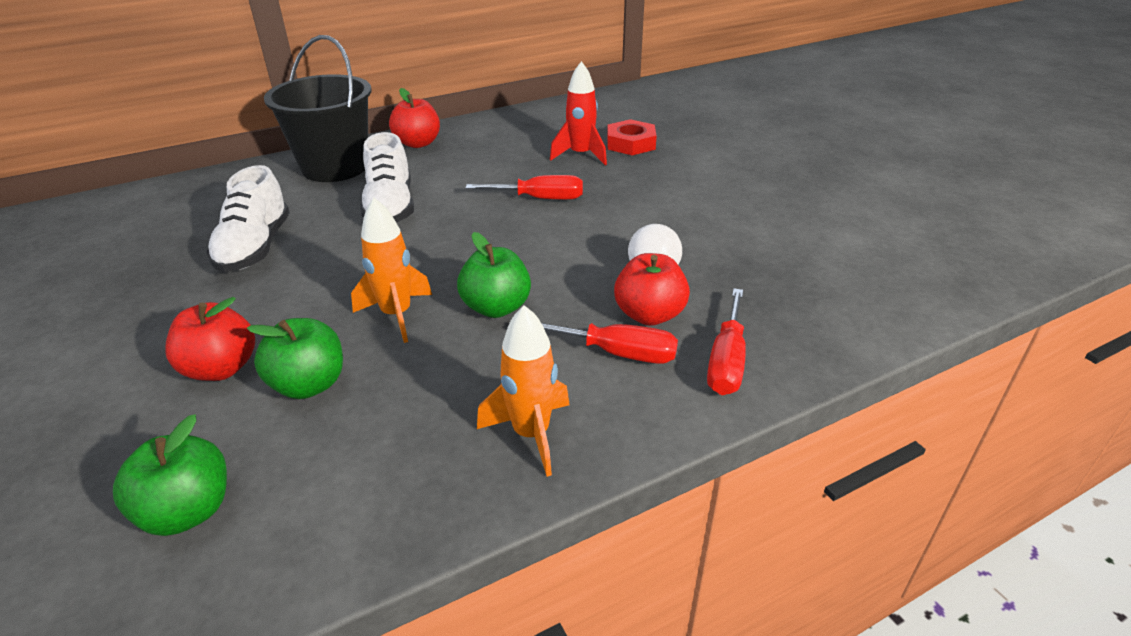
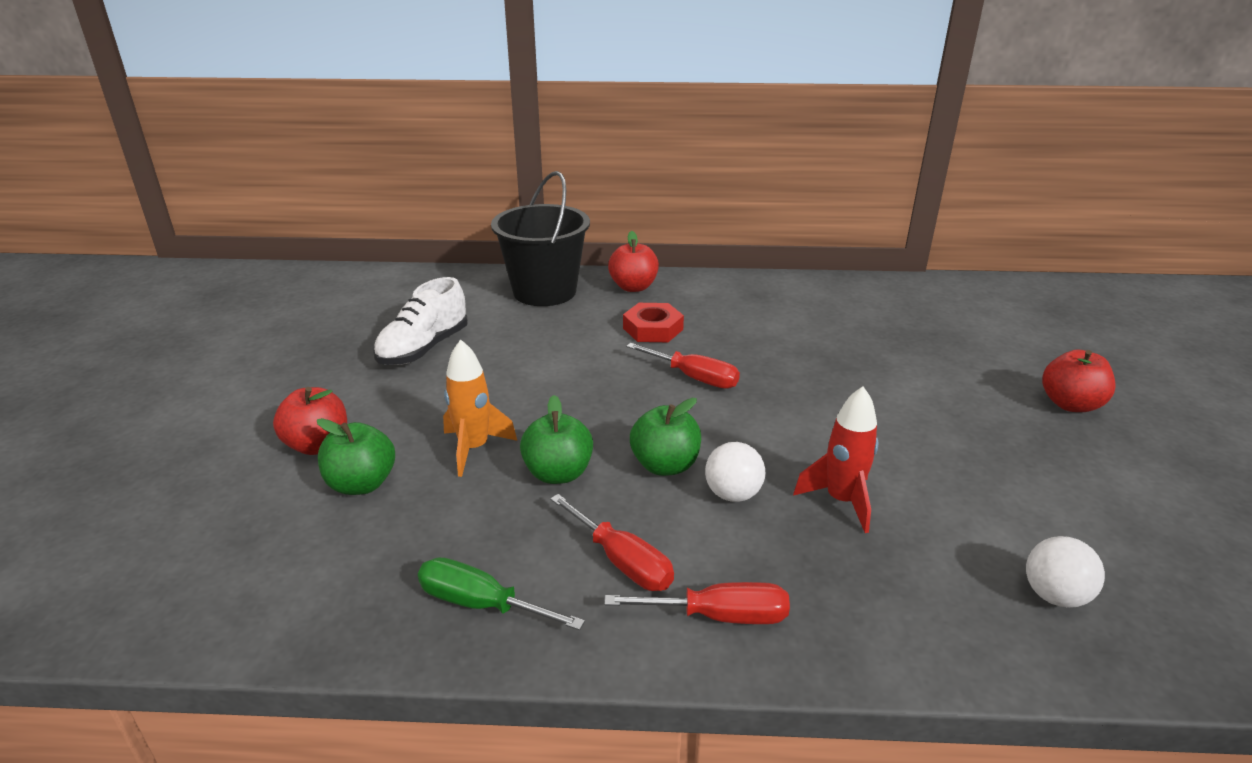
camera: 30 degrees right, 5 degrees down
green apple [113,414,227,536] -> green apple moved to [630,398,701,476]
white shoe [360,132,414,223] -> none
orange rocket [477,305,570,477] -> green screwdriver [418,557,585,630]
red rocket [550,61,607,165] -> red rocket moved to [793,387,879,533]
red nut [607,119,657,155] -> red nut moved to [623,303,684,342]
red apple [614,253,690,326] -> red apple moved to [1042,349,1116,412]
red screwdriver [707,288,746,395] -> red screwdriver turned 135 degrees counterclockwise [604,582,790,624]
none -> white ball [1026,536,1105,608]

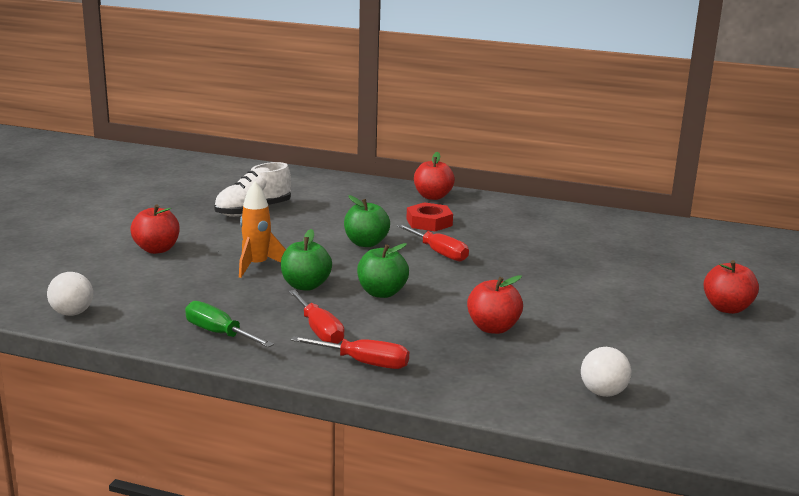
camera: 15 degrees right, 10 degrees down
green apple [317,418,395,495] -> green apple moved to [344,195,390,247]
black bucket [491,171,590,306] -> none
white ball [705,442,765,502] -> white ball moved to [47,272,93,316]
red rocket [793,387,879,533] -> red apple [467,275,523,334]

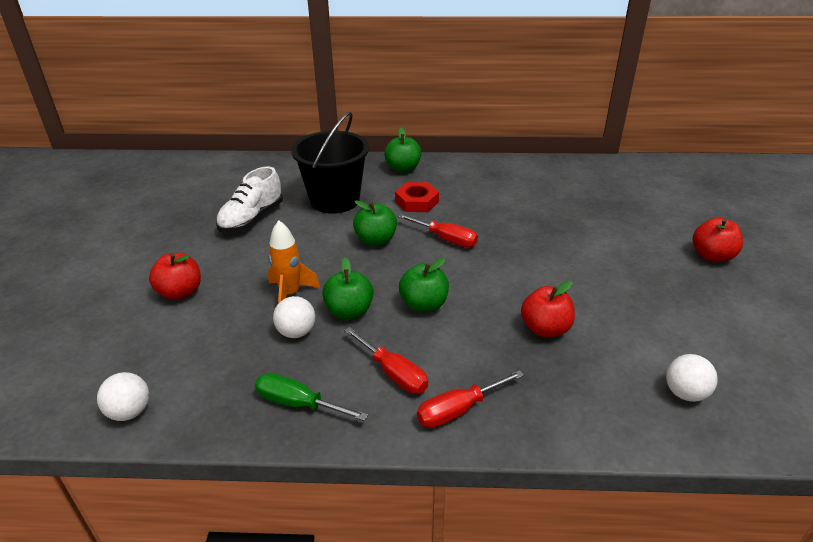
camera: 15 degrees left, 15 degrees up
red screwdriver [291,336,409,369] -> red screwdriver turned 150 degrees clockwise [417,370,524,428]
red apple [414,152,455,200] -> green apple [384,127,421,173]
none -> white ball [273,296,315,338]
none -> black bucket [291,112,369,214]

